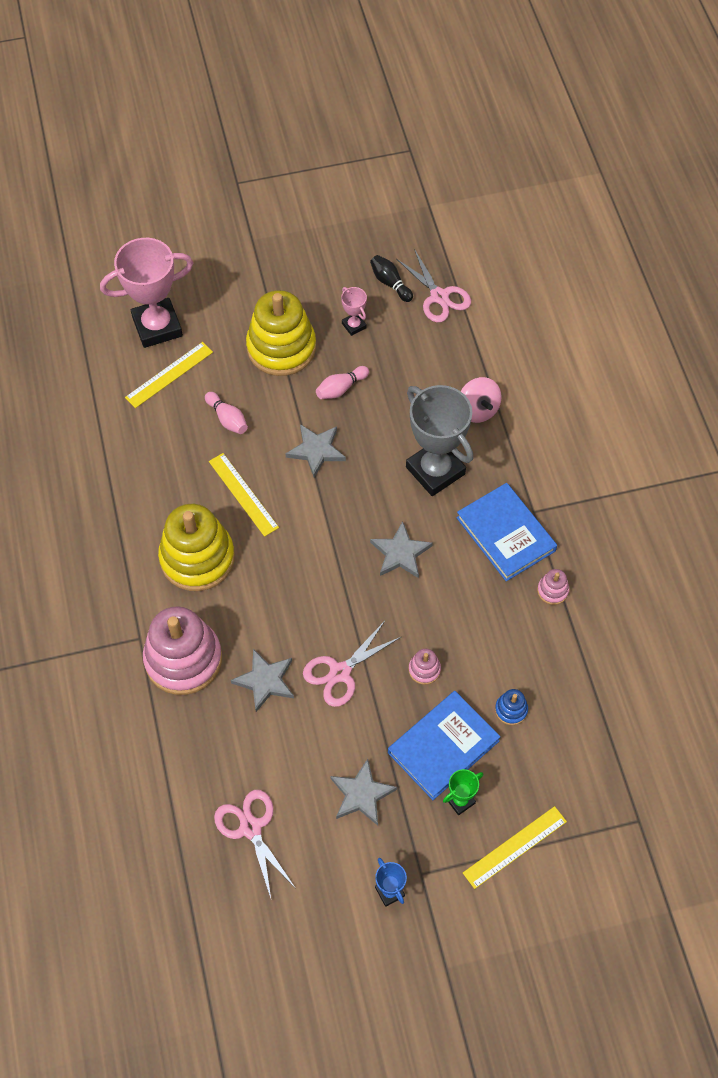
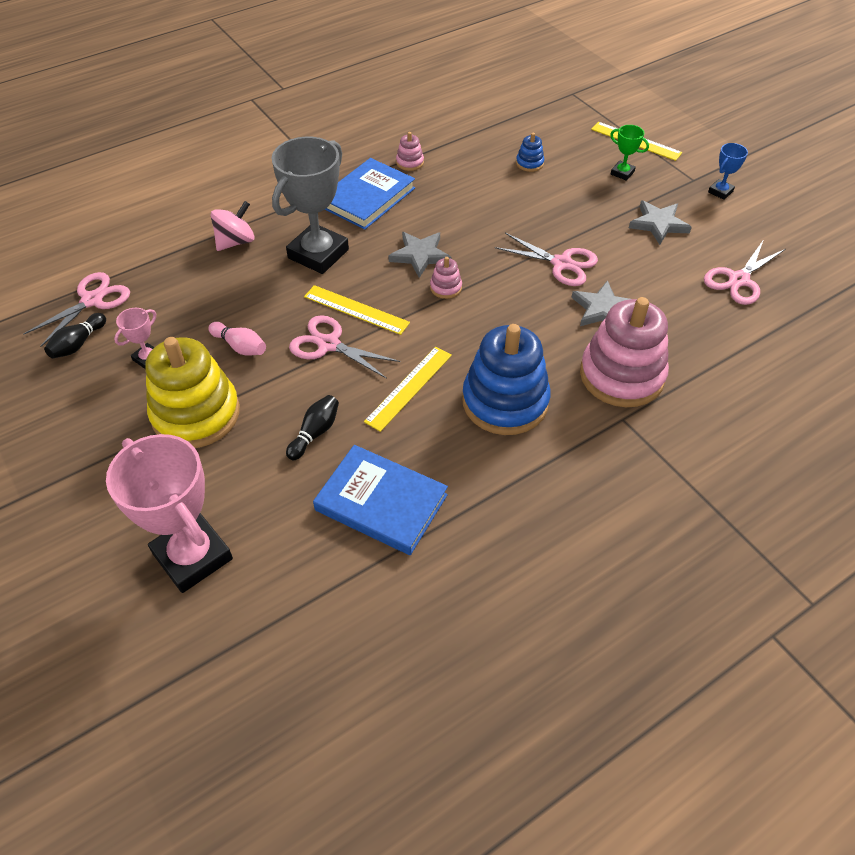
camera: 110 degrees left, 10 degrees down
yellow ruler [125,342,213,408] -> yellow ruler moved to [304,285,410,335]
yellow stacking toy [158,504,235,591] -> blue stacking toy [462,324,551,435]
pink bowling pin [205,392,248,434] -> black bowling pin [286,395,339,460]
grey star [286,424,346,478] -> pink scissors [289,315,400,379]
blue book [388,691,501,800] -> blue book moved to [313,445,448,555]
pink stacking toy [408,648,441,685] -> pink stacking toy moved to [430,257,462,299]

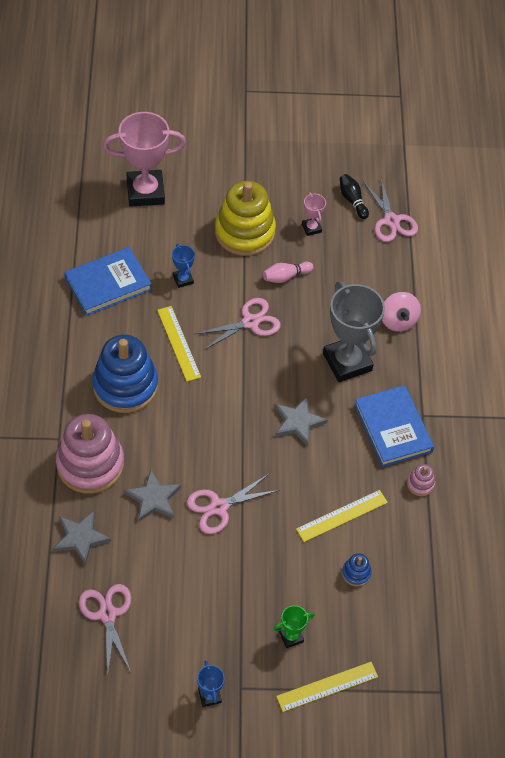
camera: 120 degrees right, 5 degrees up
black bowling pin [286,395,339,460] -> blue trophy [172,244,195,288]
yellow ruler [304,285,410,335] -> yellow ruler moved to [296,490,388,542]
pink stacking toy [430,257,462,299] -> none
grey star [629,201,692,245] -> grey star moved to [53,511,111,565]

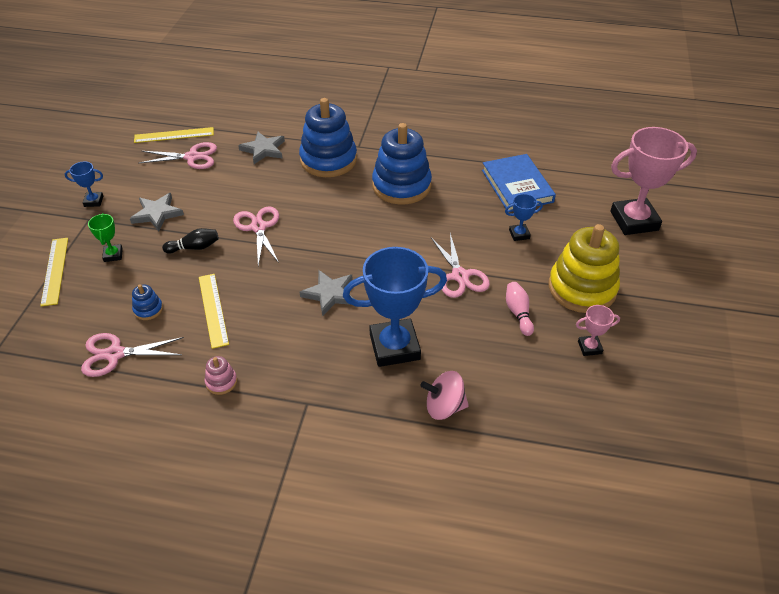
camera: 105 degrees right, 10 degrees down
pink stacking toy [56,414,124,494] -> blue stacking toy [299,98,357,177]
pink trophy [103,112,186,207] -> pink trophy turned 75 degrees clockwise [611,127,697,235]
grey star [125,470,181,522] -> grey star moved to [130,193,184,231]
yellow ruler [157,306,201,382] -> yellow ruler moved to [134,127,214,143]
grey trophy [323,281,385,382] -> blue trophy [343,247,447,367]
black bowling pin [340,174,369,219] -> black bowling pin moved to [162,228,219,254]
blue book [354,385,434,467] -> none
pink scissors [364,178,418,242] -> pink scissors moved to [81,333,184,377]

